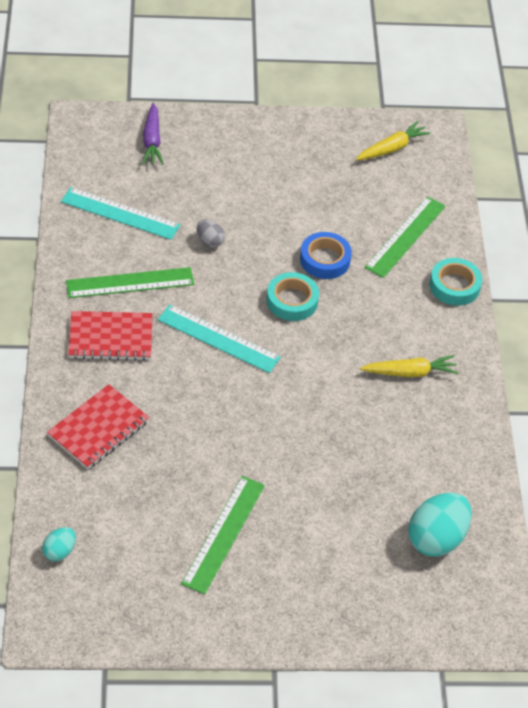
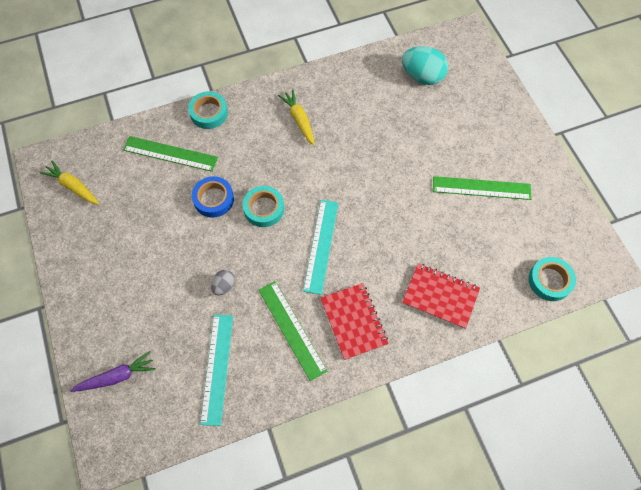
camera: 105 degrees left, 15 degrees up
turquoise egg [42,527,76,561] -> turquoise tape [528,257,576,301]

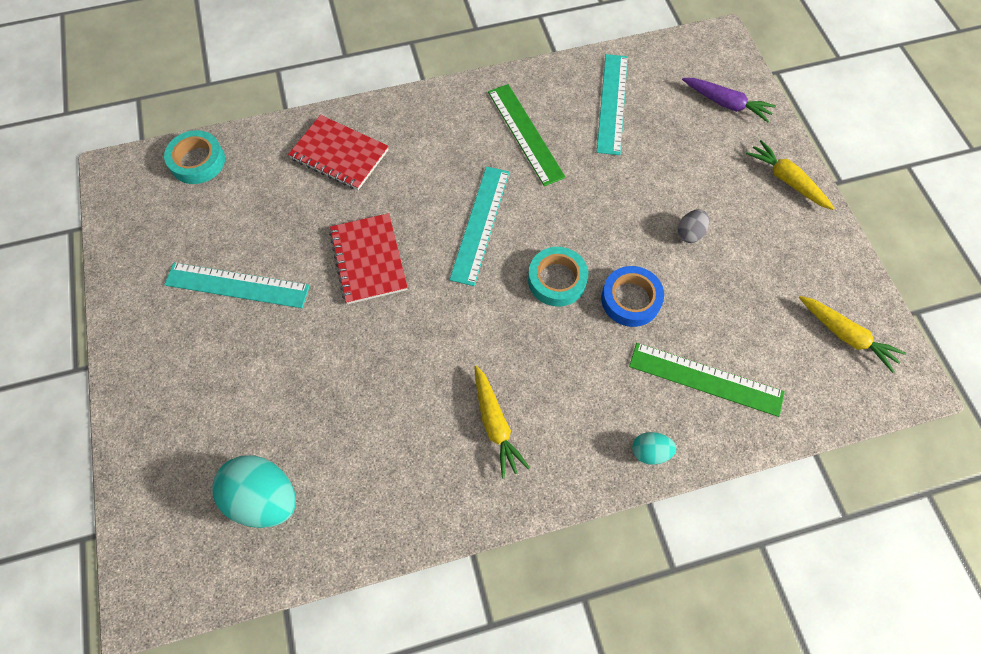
camera: 175 degrees left, 0 degrees up
purple carrot [70,351,156,392] -> purple carrot turned 135 degrees counterclockwise [682,78,776,122]
turquoise tape [188,91,228,129] -> turquoise egg [632,432,676,465]
grey egg [211,270,235,295] -> grey egg moved to [678,209,709,243]
red notebook [321,283,389,360] -> red notebook moved to [329,213,408,304]
green ruler [433,176,531,200] -> turquoise ruler [164,263,310,308]
none -> yellow carrot [746,140,835,210]

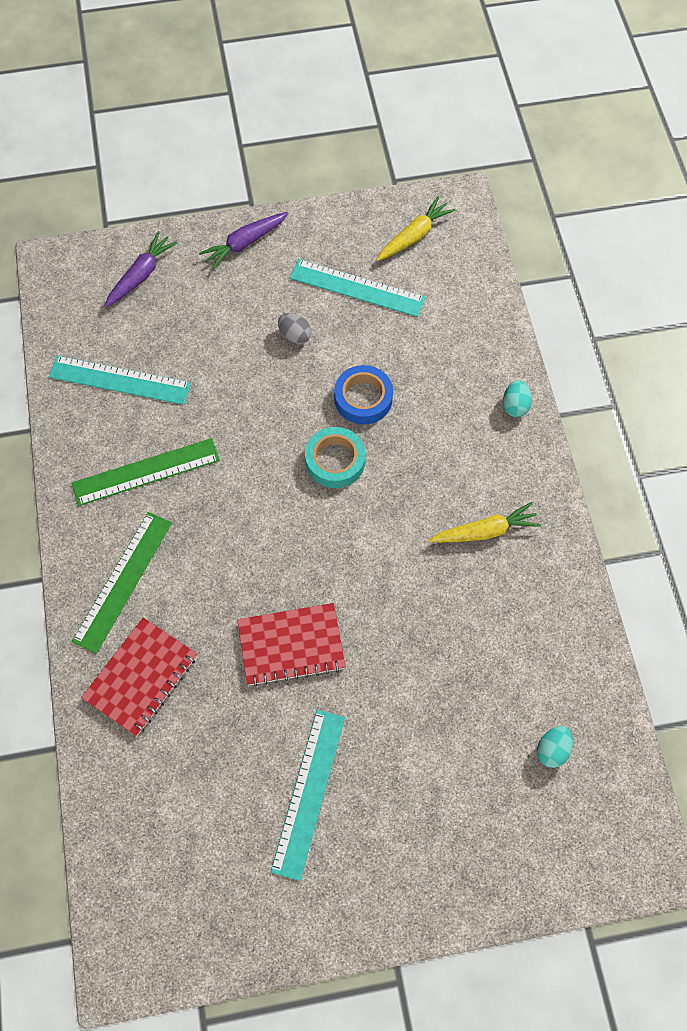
camera: 85 degrees left, 0 degrees up
turquoise tape [164,130,225,184] -> none
turquoise egg [212,455,296,528] -> turquoise egg [537,726,573,768], size x0.51
turquoise ruler [449,167,509,286] -> turquoise ruler moved to [290,259,426,317]
green ruler [629,343,785,417] -> green ruler moved to [72,512,172,654]
yellow carrot [746,140,835,210] -> purple carrot [199,212,289,269]

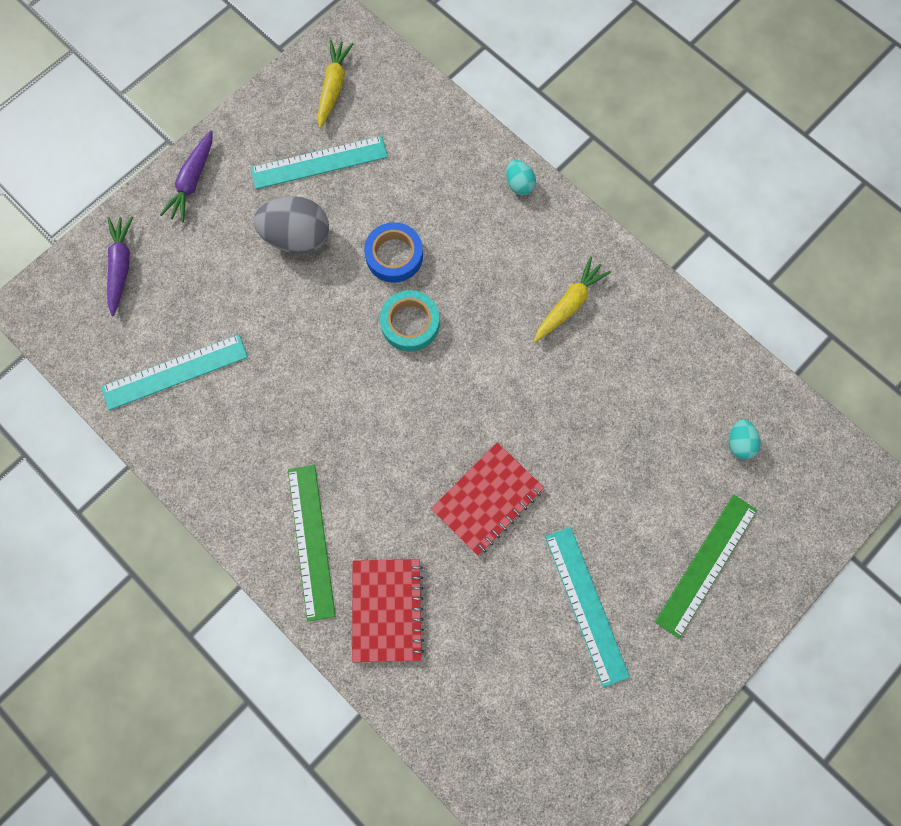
camera: 35 degrees left, 10 degrees up
green ruler [71,438,220,506] -> green ruler moved to [655,495,757,639]
grey egg [278,313,311,345] -> grey egg [254,196,329,254], size x1.95

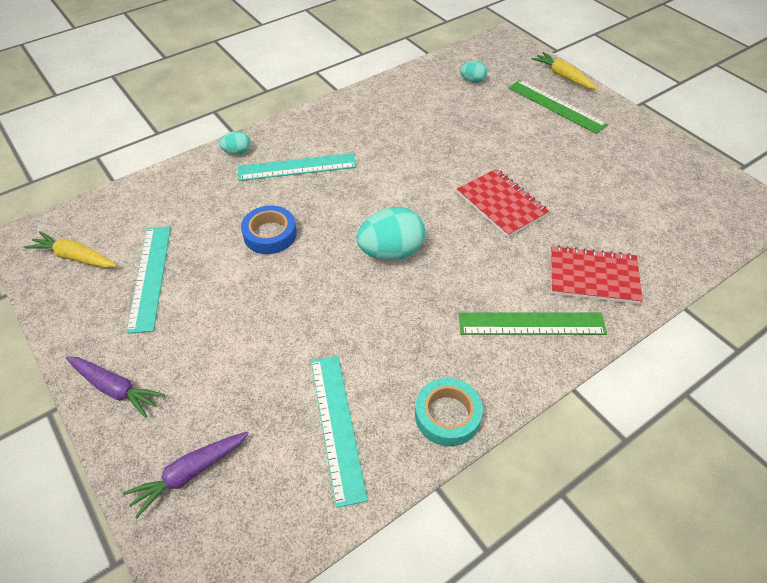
camera: 80 degrees left, 25 degrees down
purple carrot [107,216,133,316] -> purple carrot turned 45 degrees counterclockwise [123,431,249,519]
grey egg [254,196,329,254] -> none
turquoise tape [380,290,440,352] -> turquoise tape moved to [415,378,483,446]
yellow carrot [534,257,611,342] -> yellow carrot moved to [531,52,598,90]
turquoise ruler [545,527,630,688] -> turquoise ruler moved to [238,153,357,181]
none -> turquoise egg [357,207,425,260]

